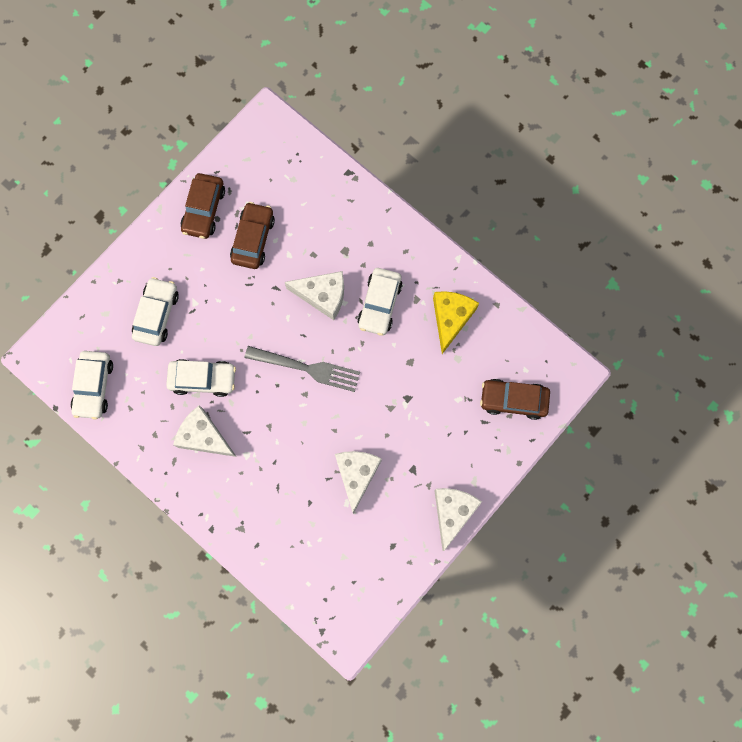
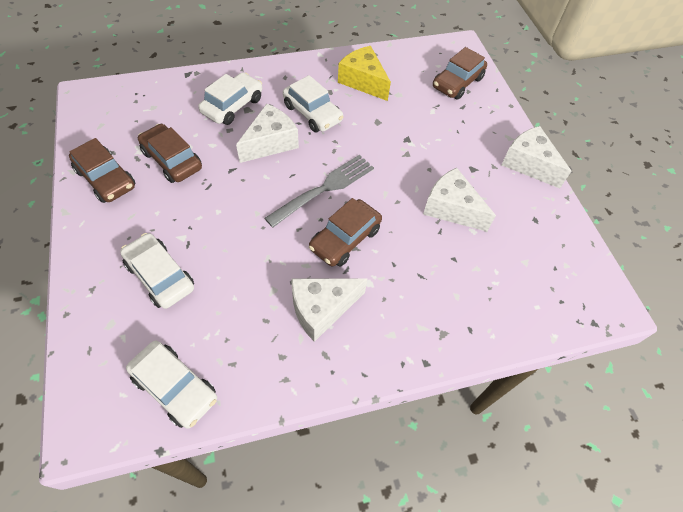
camera: 60 degrees left, 20 degrees down
white car [166,359,236,397] -> white car moved to [198,72,262,125]
none -> brown car [309,198,382,267]

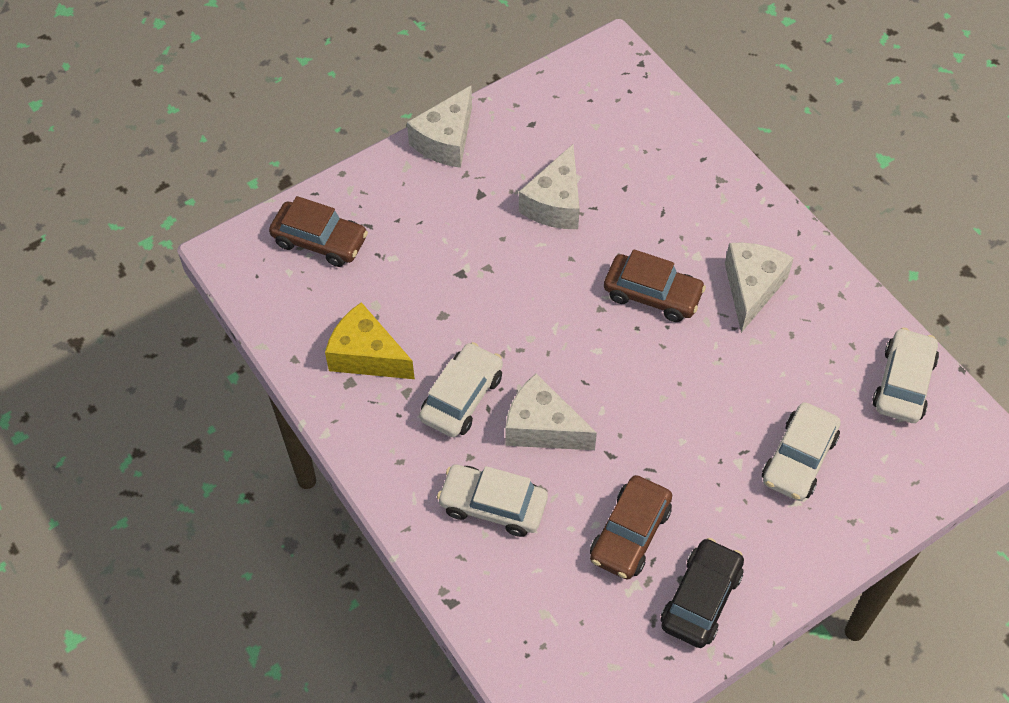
camera: 105 degrees left, 0 degrees up
brown car [69,138,135,203] -> black car [661,538,744,648]
grey fork [264,155,374,228] -> none
white cheese [291,278,368,342] -> white cheese turned 120 degrees counterclockwise [725,242,794,333]
yellow cheese [338,46,391,101] -> yellow cheese turned 90 degrees clockwise [325,302,415,379]

